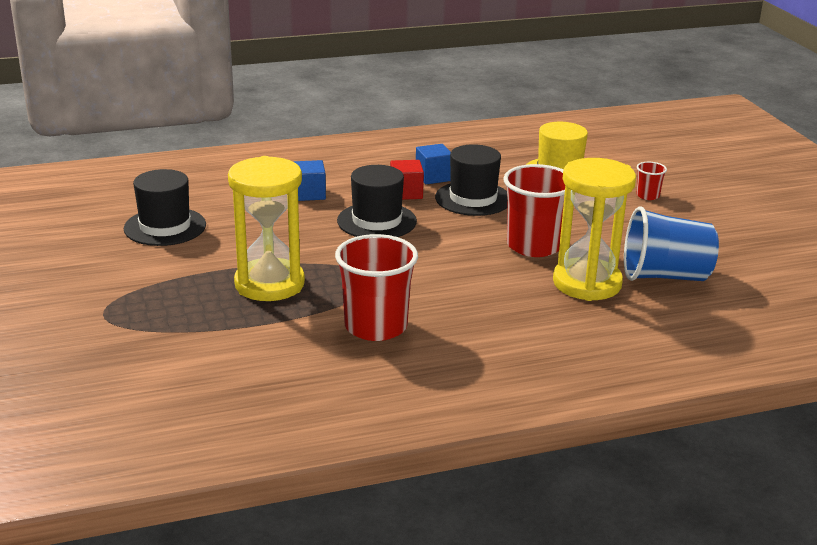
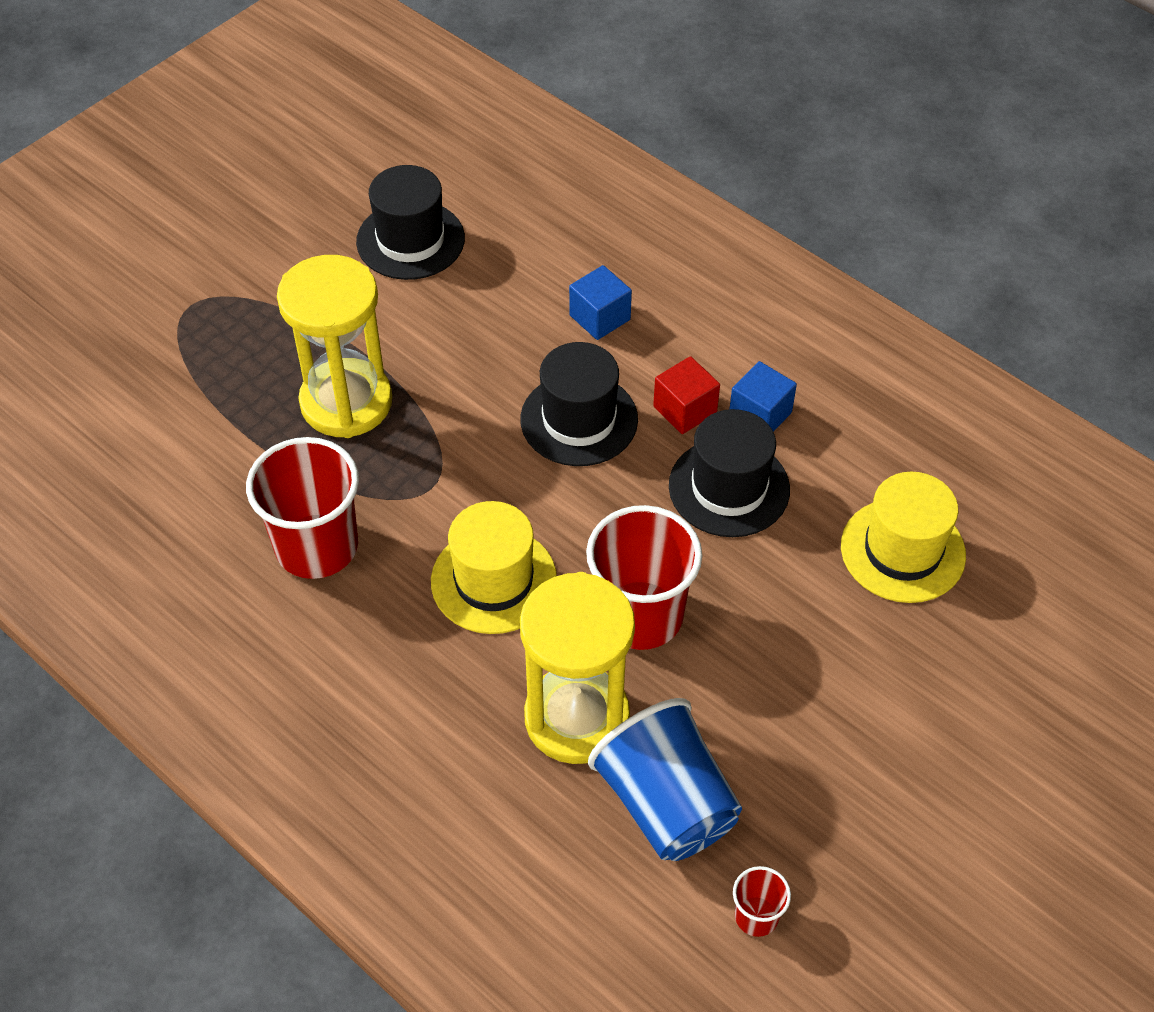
camera: 60 degrees right, 25 degrees up
red cup [636,162,667,200] -> red cup moved to [733,866,791,937]
none -> yellow hat [431,501,557,634]

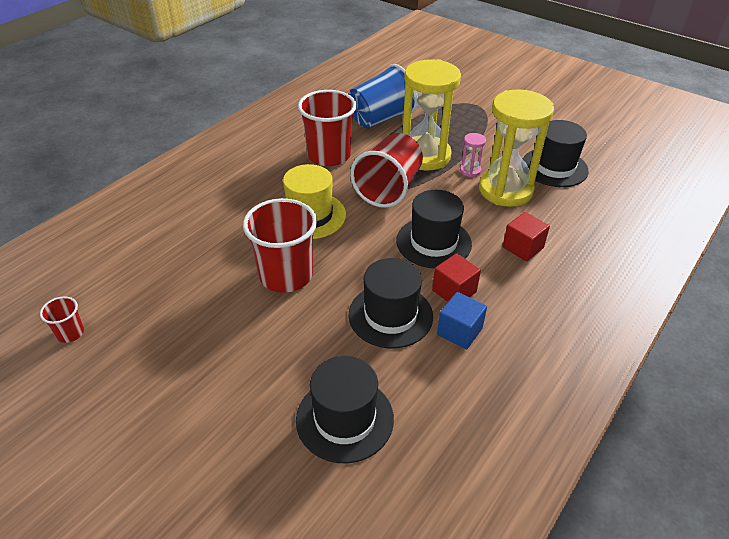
camera: 85 degrees right, 10 degrees down
yellow hourglass [520,572,635,764] -> yellow hourglass moved to [479,89,554,207]
blue cube [569,265,632,340] -> red cube [503,212,550,262]
blue cup [588,698,742,861] -> blue cup moved to [349,64,417,129]
yellow hat [841,472,966,603] -> black hat [296,356,394,463]
none -> red cup [350,133,423,208]
none -> pink hourglass [460,133,486,177]

